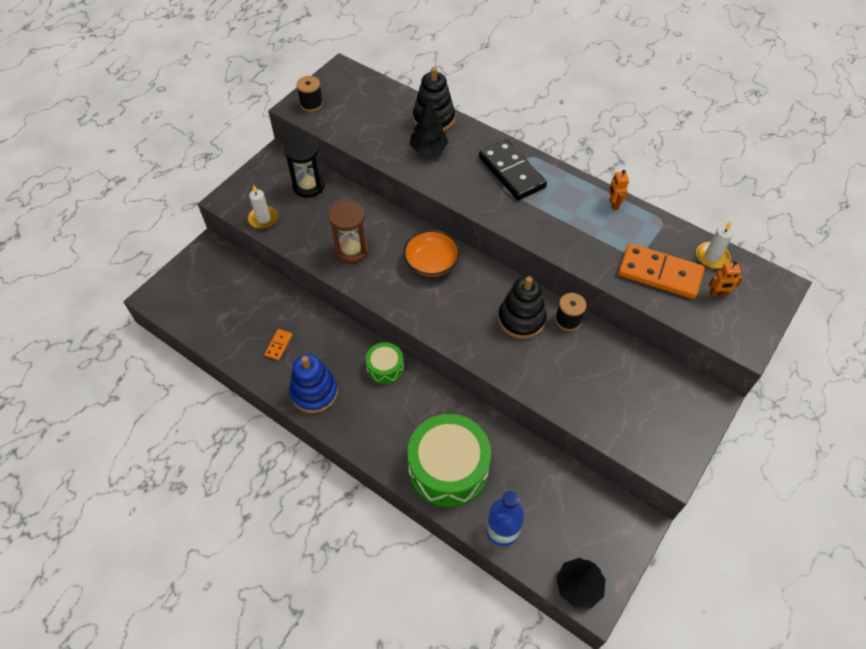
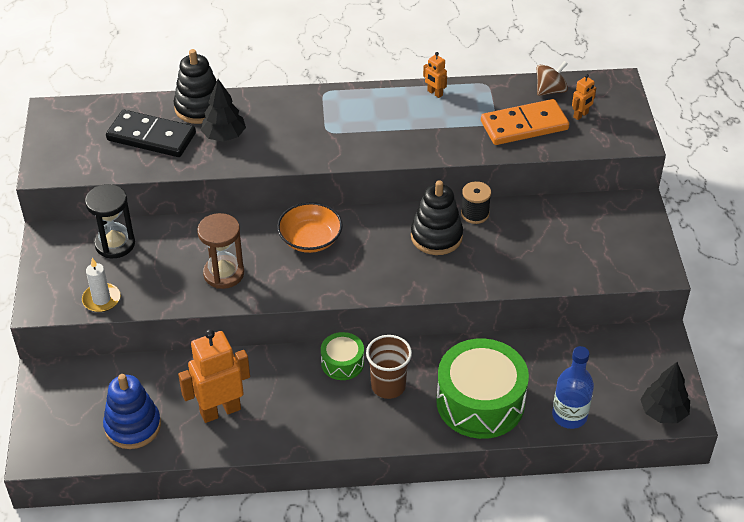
camera: 40 degrees left, 10 degrees down
orange domino [264,329,292,360] -> orange robot [178,329,250,423]
blue stacking toy [289,354,338,413] -> blue stacking toy moved to [103,374,161,449]
black spool [296,76,323,112] -> none
black domino [479,140,547,200] -> black domino moved to [106,110,196,157]
white candle [696,221,734,269] -> brown spinning top [537,61,568,96]
none -> brown cup [366,335,412,399]

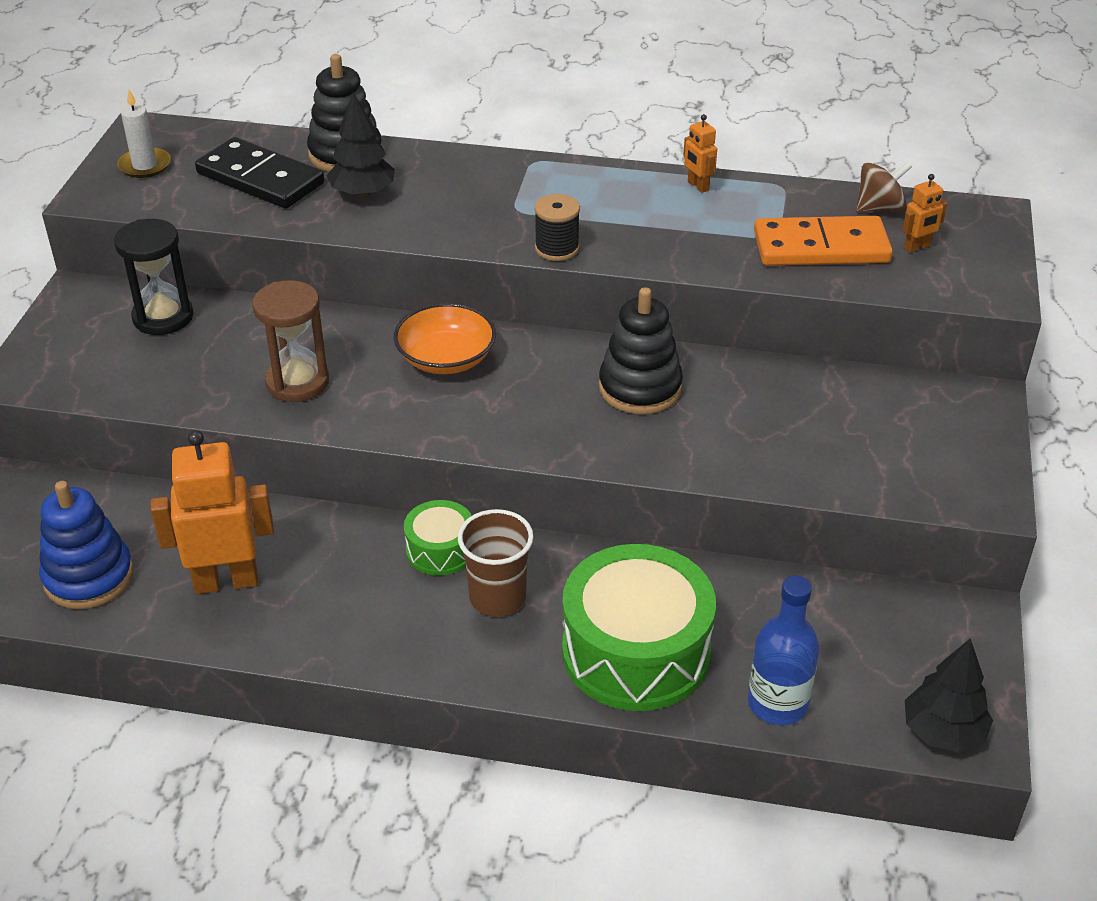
camera: 15 degrees right, 5 degrees down
white candle [82,258,120,312] -> white candle moved to [117,90,171,178]
black spool [461,181,491,224] -> black spool moved to [534,194,580,261]

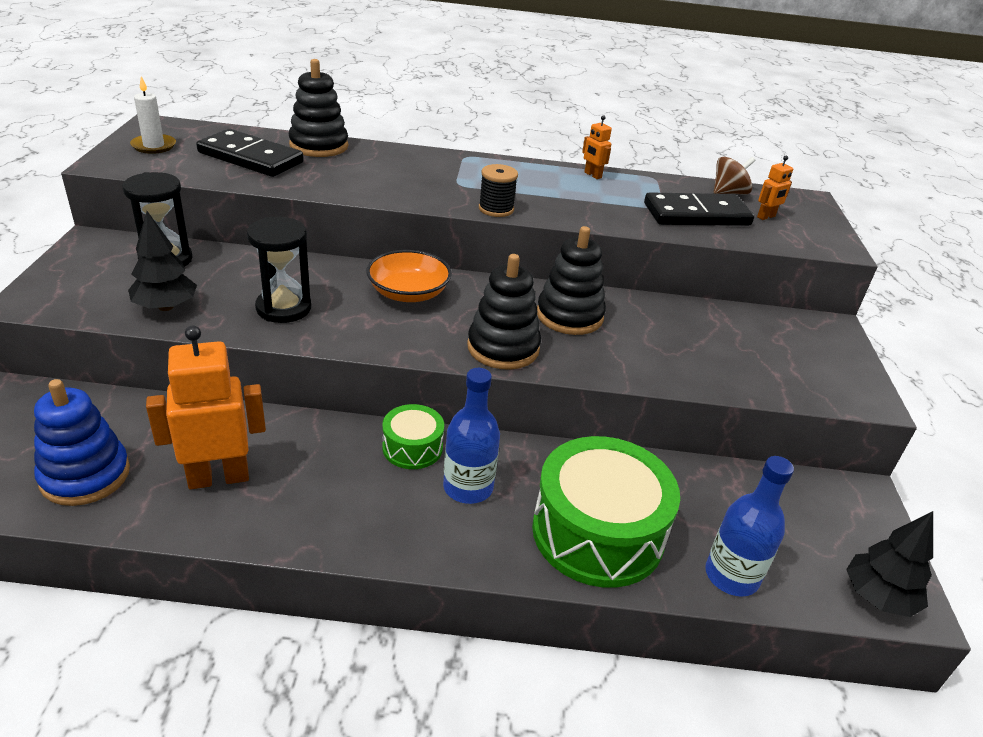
camera: 10 degrees left, 5 degrees down
brown hourglass [252,280,329,402] -> black hourglass [247,217,311,323]
black tree [327,92,395,198] -> black tree moved to [128,211,197,311]
brown cup [458,509,534,617] -> blue bottle [443,368,500,504]
orange domino [754,216,893,266] -> black domino [644,192,754,226]
none -> black stacking toy [467,254,541,369]

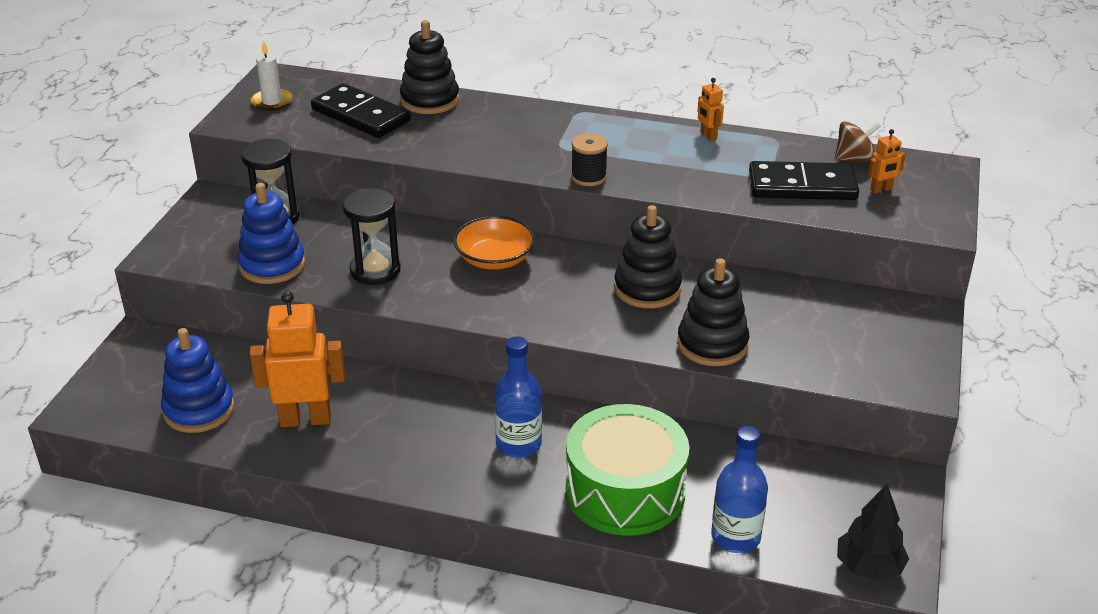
camera: 15 degrees right, 0 degrees up
black tree [128,211,197,311] -> blue stacking toy [237,183,305,284]
green drum [382,404,444,469] -> none
black stacking toy [467,254,541,369] -> black stacking toy moved to [677,258,749,366]

